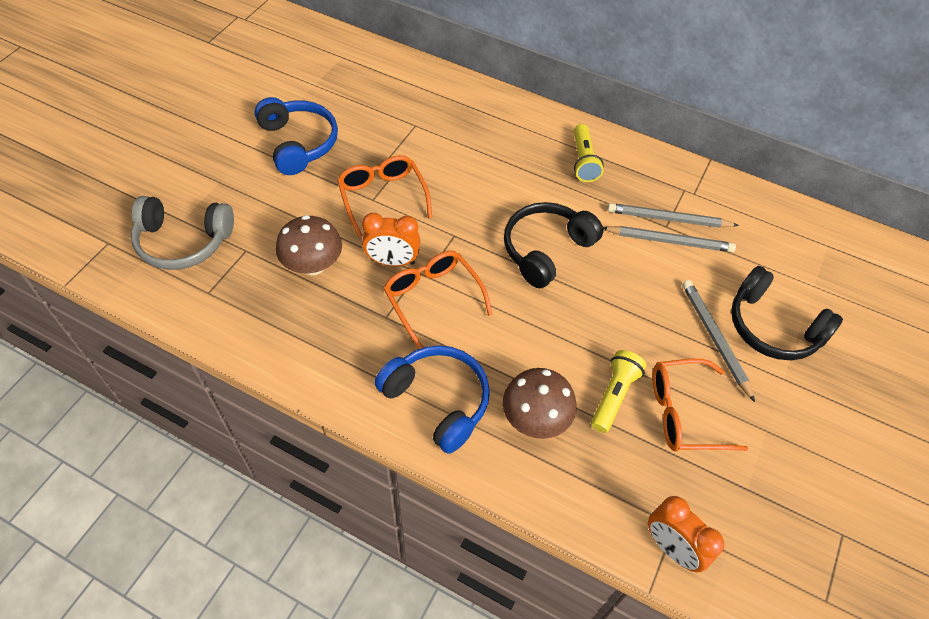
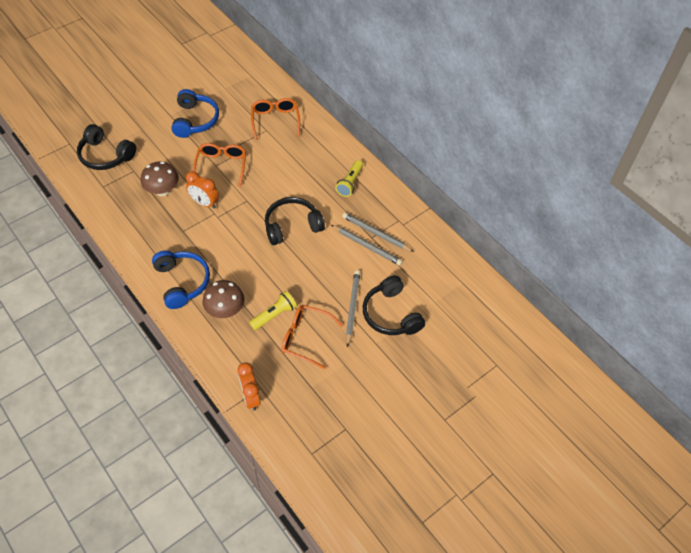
camera: 25 degrees right, 0 degrees up
grey headphones [131,196,234,270] -> black headphones [77,124,136,170]
orange glasses [383,251,492,349] -> orange glasses moved to [251,98,300,140]

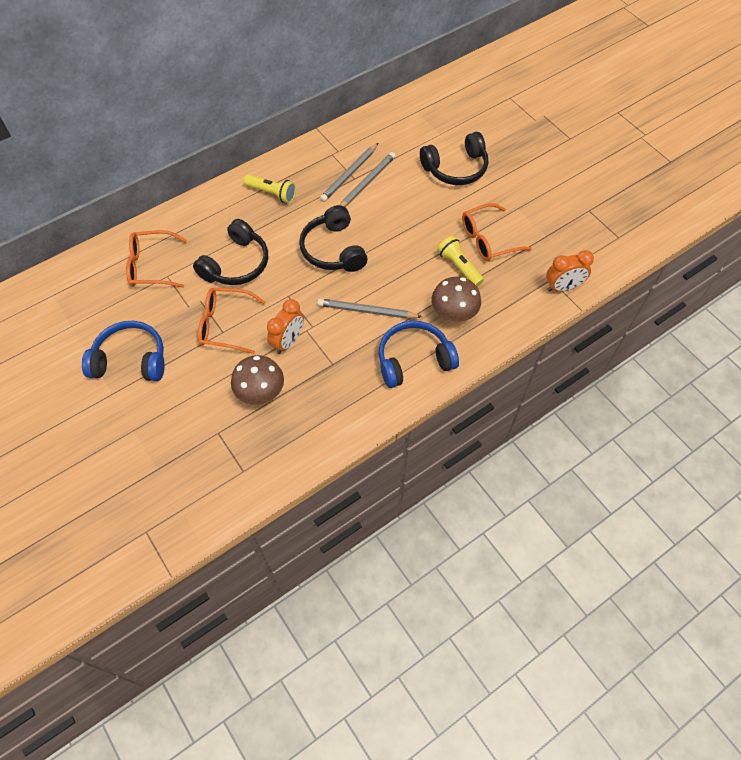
camera: 85 degrees left, 5 degrees up
black headphones [77,124,136,170] -> black headphones moved to [193,219,268,285]
orange glasses [282,305,343,369] -> orange glasses turned 45 degrees clockwise [462,203,532,261]
grey pencil [346,270,360,347] -> grey pencil moved to [317,299,422,319]

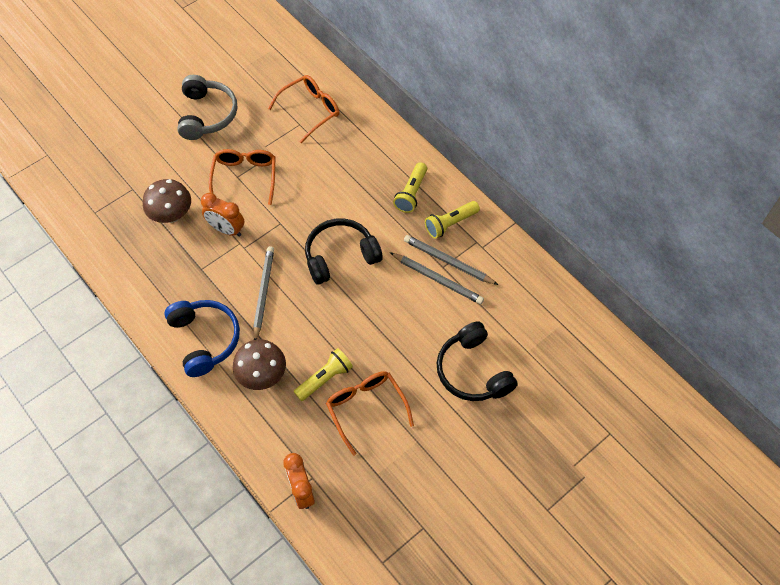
camera: 85 degrees right, 0 degrees up
blue headphones [82,321,165,381] -> grey headphones [177,75,237,140]
orange glasses [126,230,187,288] -> orange glasses turned 60 degrees clockwise [268,75,339,143]
black headphones [193,219,268,285] -> none
none -> yellow flashlight [425,201,480,239]

